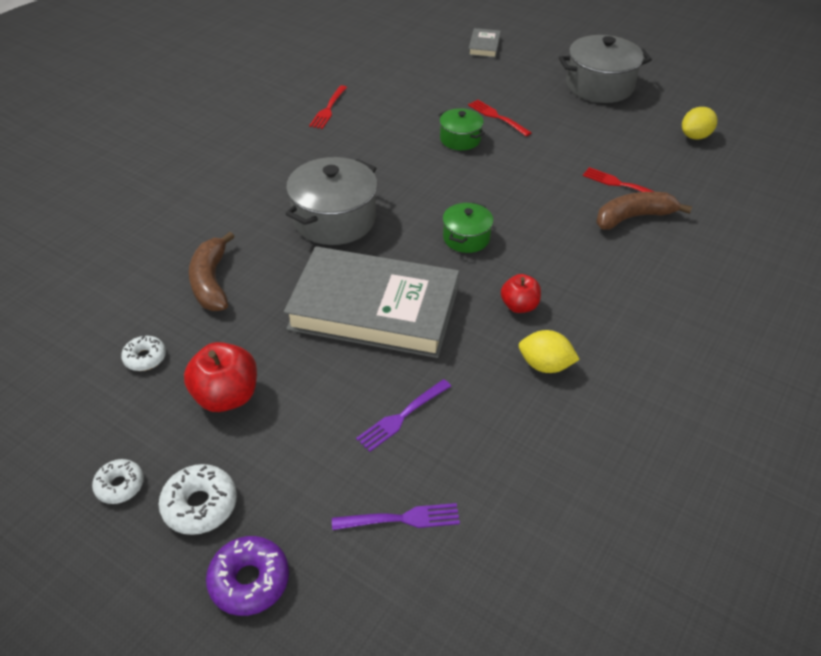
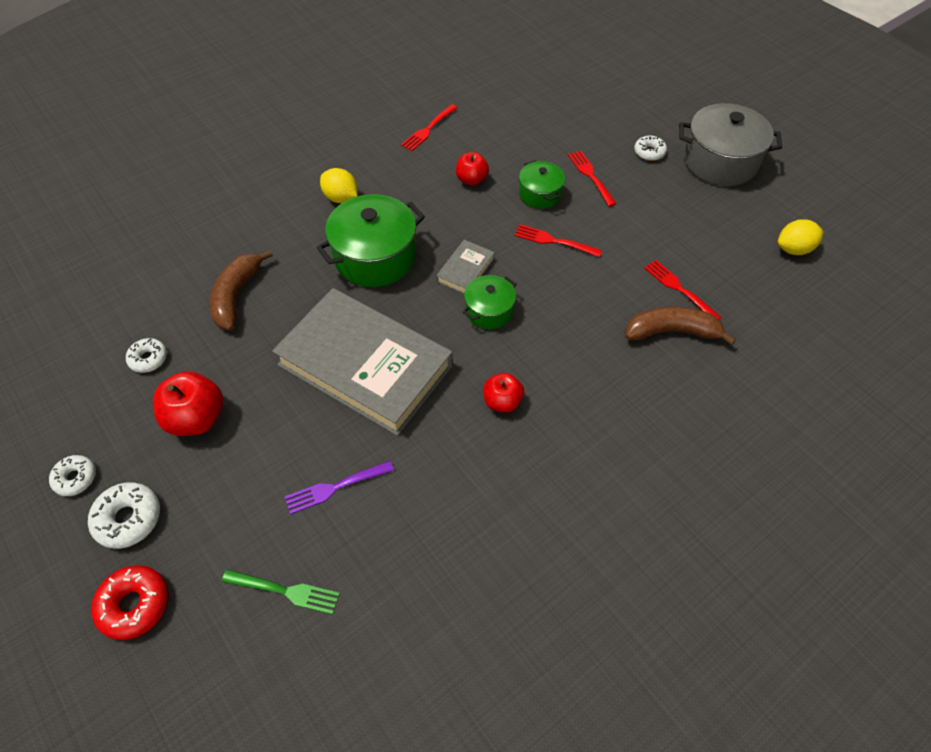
camera: 20 degrees right, 10 degrees up
purple donut [206,536,289,616] -> red donut [91,565,169,640]
grey pot [285,157,378,245] -> green pot [316,194,425,287]
purple fork [332,503,460,530] -> green fork [222,570,340,614]
grey book [468,28,501,58] -> grey book moved to [436,240,495,294]
yellow lemon [519,330,580,373] -> yellow lemon moved to [320,168,358,203]
none -> red apple [456,152,489,186]
none -> red fork [514,224,602,257]
none -> white donut [634,136,667,161]

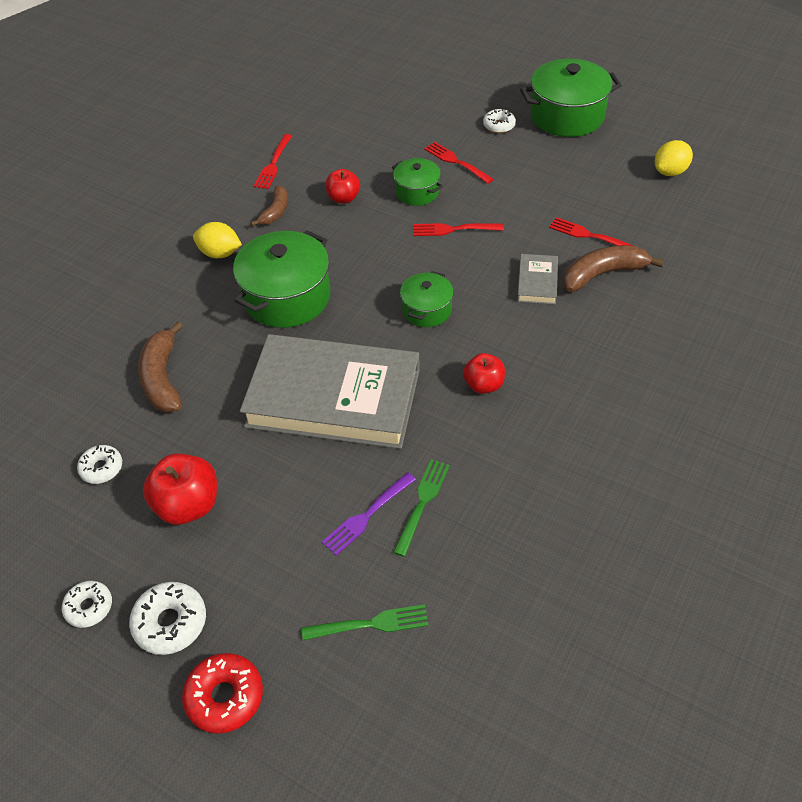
camera: 20 degrees left, 5 degrees down
grey book [436,240,495,294] -> grey book moved to [517,254,558,305]
grey pot [679,103,782,186] -> green pot [520,59,622,137]
none -> brown banana [251,186,288,226]
none -> green fork [393,459,450,557]

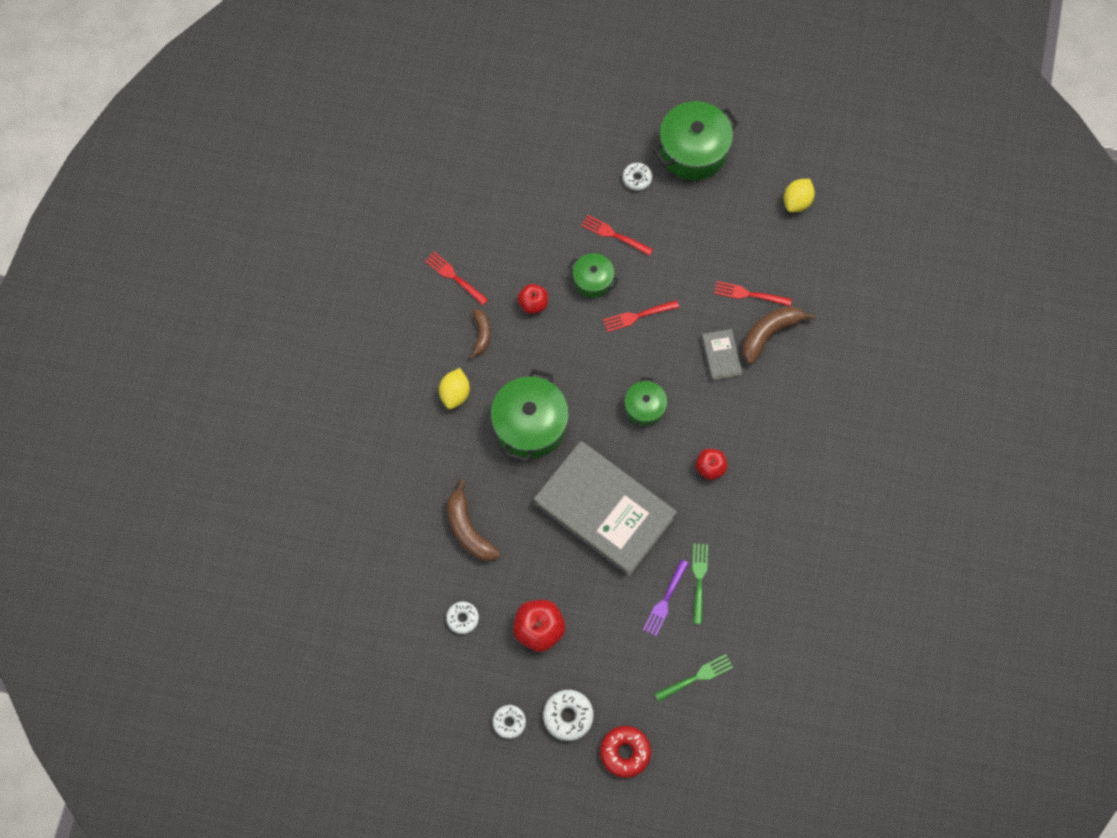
camera: 20 degrees left, 20 degrees up
yellow lemon [193,222,242,258] -> yellow lemon turned 75 degrees counterclockwise [439,368,470,409]
grey book [240,334,420,449] -> grey book turned 45 degrees clockwise [534,441,677,576]
red fork [254,134,292,189] -> red fork turned 135 degrees clockwise [425,252,488,305]

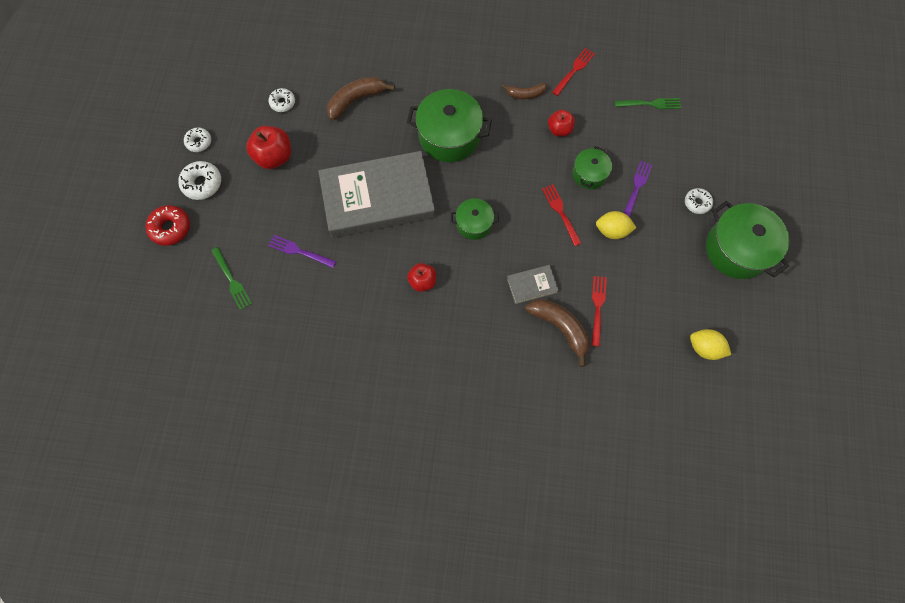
camera: 85 degrees right, 0 degrees up
yellow lemon [439,368,470,409] -> yellow lemon moved to [596,211,636,239]
grey book [534,441,677,576] -> grey book turned 45 degrees clockwise [319,151,435,238]
red fork [581,215,653,256] -> purple fork [624,161,652,217]
green fork [692,543,708,624] -> green fork moved to [615,98,681,109]

